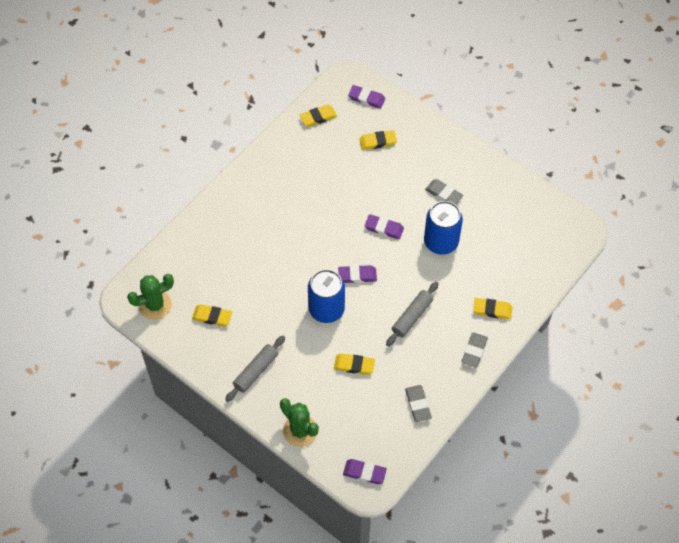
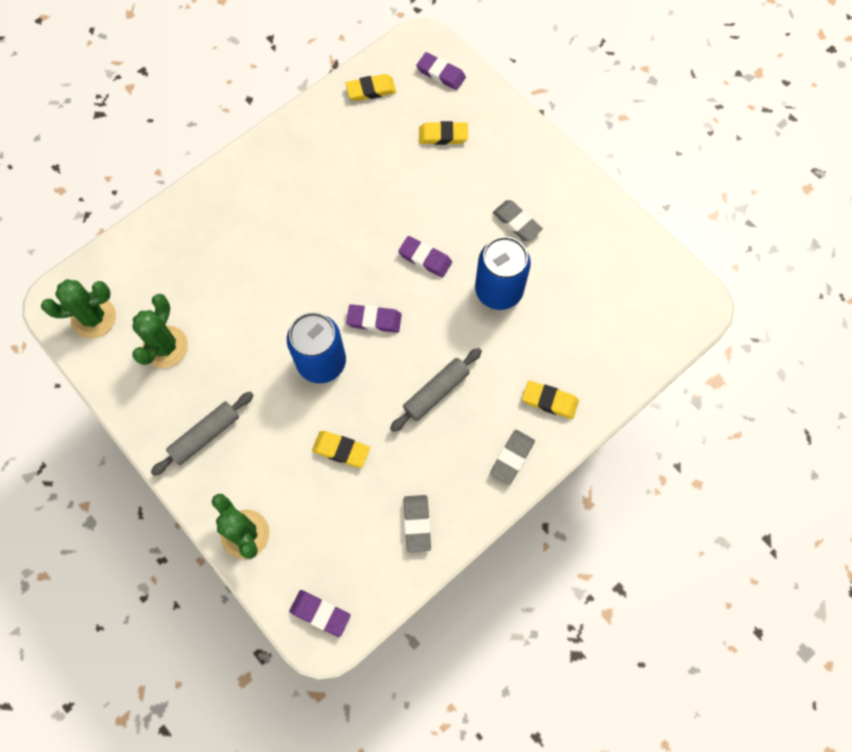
camera: 10 degrees right, 10 degrees up
yellow eraser [192,304,232,327] -> green cactus [132,294,188,368]

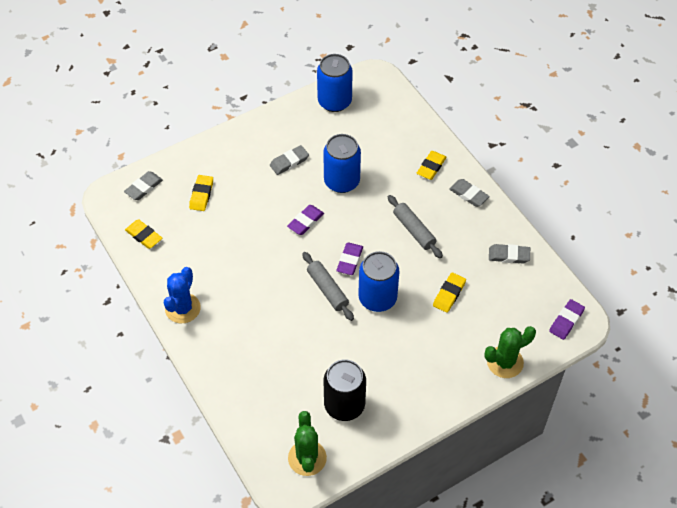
camera: 80 degrees left, 15 degrees down
green cactus [132,294,188,368] -> black can [323,359,366,421]
grey rolling pin [151,391,254,476] -> grey rolling pin moved to [302,252,354,321]
yellow eraser [345,74,396,101] -> yellow eraser turned 45 degrees counterclockwise [125,219,162,249]
purple eraser [416,52,466,90] -> grey eraser [124,171,163,200]
none -> blue cactus [164,267,201,323]
none -> blue can [317,54,353,112]

